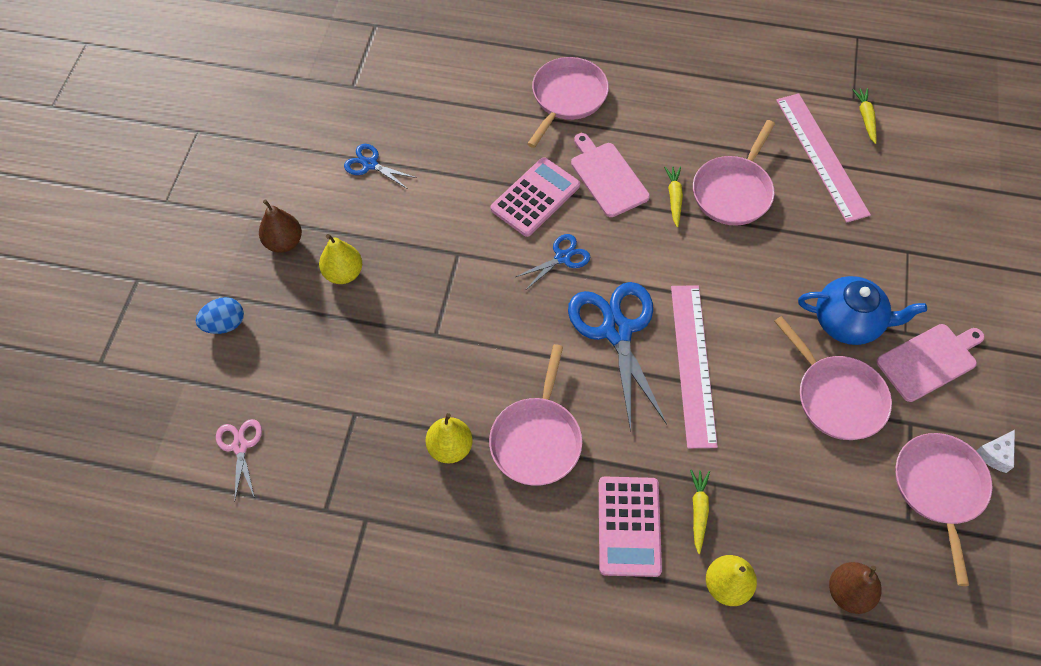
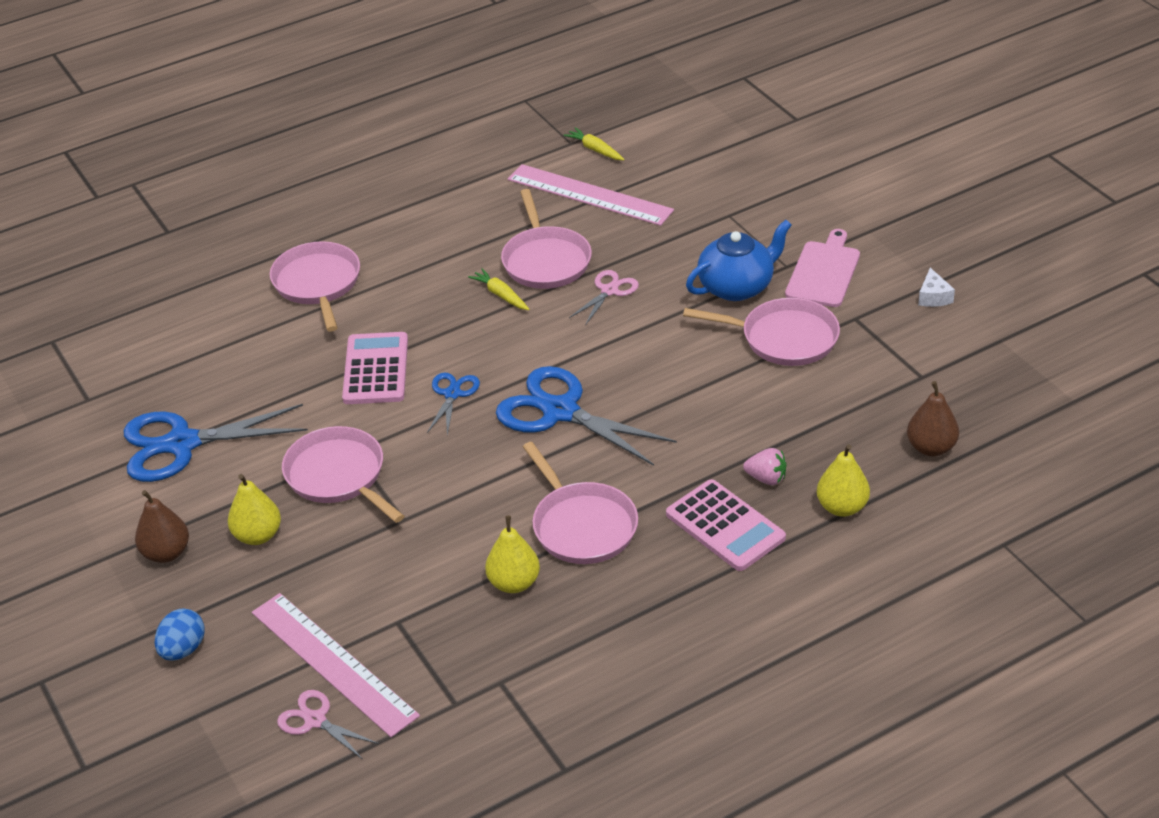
camera: 40 degrees left, 20 degrees down
blue scissors [344,144,417,189] -> blue scissors [124,404,308,482], size x1.99
pink cutting board [571,133,650,217] -> none
pink ruler [671,285,718,448] -> pink ruler moved to [252,593,420,737]
yellow carrot [690,470,710,554] -> pink strawberry [743,448,786,485]
pink pan [895,433,992,586] -> pink pan moved to [282,426,404,523]
none -> pink scissors [569,270,639,325]

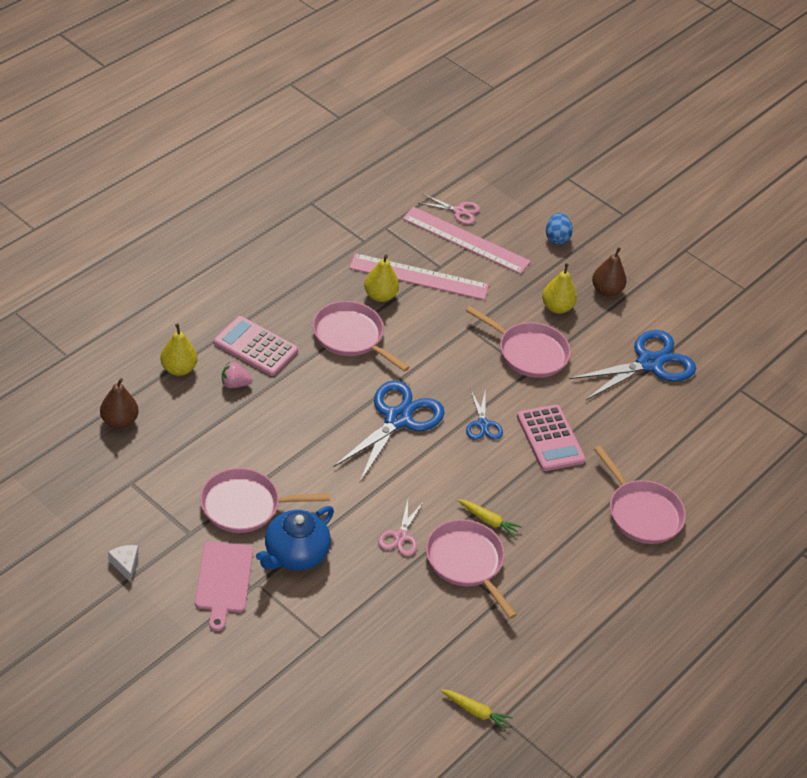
camera: 155 degrees right, 5 degrees up
blue scissors [496,366,677,466] -> blue scissors turned 75 degrees counterclockwise [333,380,445,482]
pink ruler [508,164,674,226] -> pink ruler moved to [350,253,489,300]

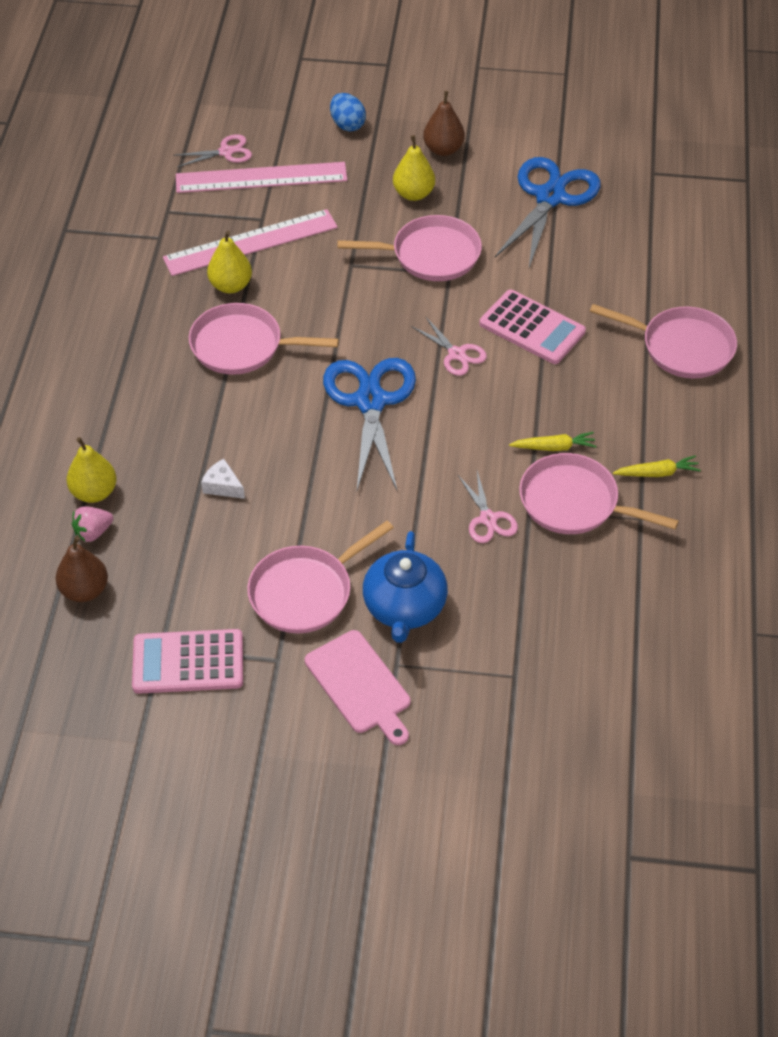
camera: 30 degrees left, 5 degrees up
white cheese [108,545,138,582] -> white cheese moved to [201,459,245,499]
pink calculator [214,316,298,376] -> pink calculator moved to [132,629,243,694]
pink strawberry [222,362,253,388] -> pink strawberry moved to [72,506,113,542]
yellow carrot [441,689,513,731] -> yellow carrot moved to [613,455,701,477]
blue scissors [466,388,503,440] -> pink scissors [411,316,487,376]

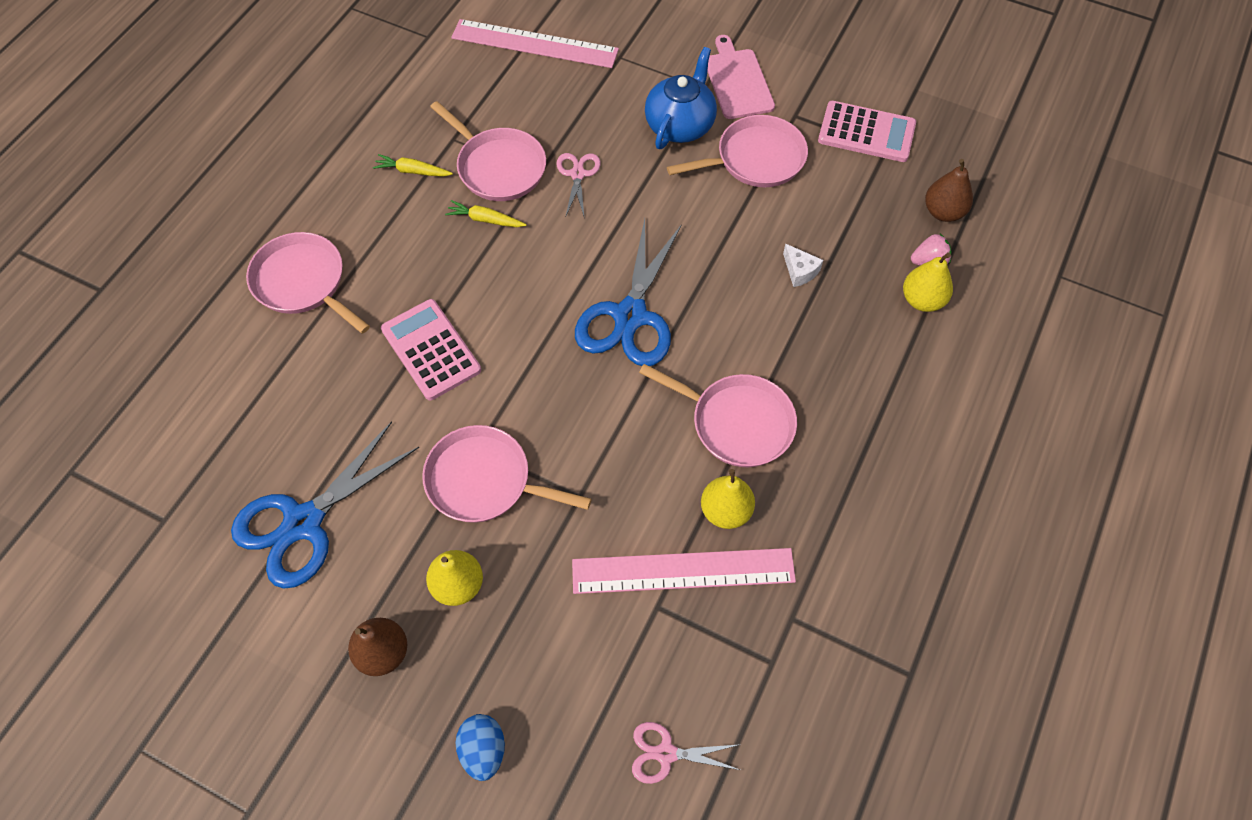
camera: 160 degrees left, 10 degrees up
pink ruler [176,162,347,193] -> pink ruler moved to [451,19,619,68]
pink scissors [411,316,487,376] -> none

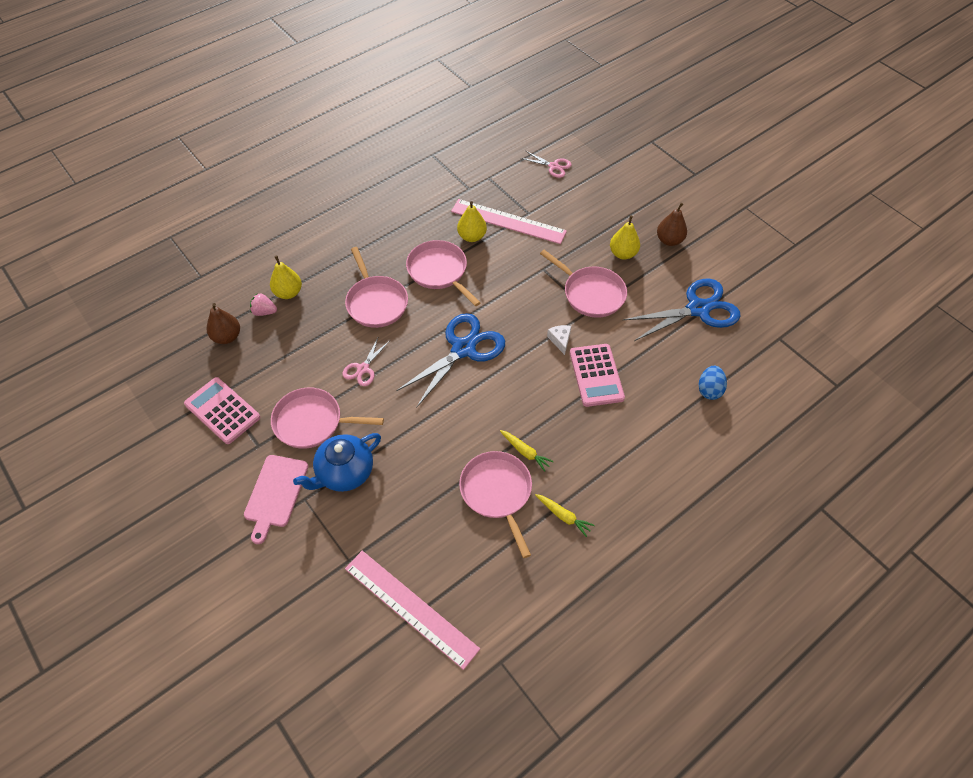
camera: 155 degrees left, 5 degrees down
pink pan [246,232,370,334] -> pink pan moved to [345,247,408,328]
blue egg [456,714,505,781] -> blue egg moved to [699,366,727,400]
pink scissors [556,153,601,219] -> pink scissors moved to [342,336,389,386]
white cheese [783,243,823,287] -> white cheese moved to [547,325,571,355]

